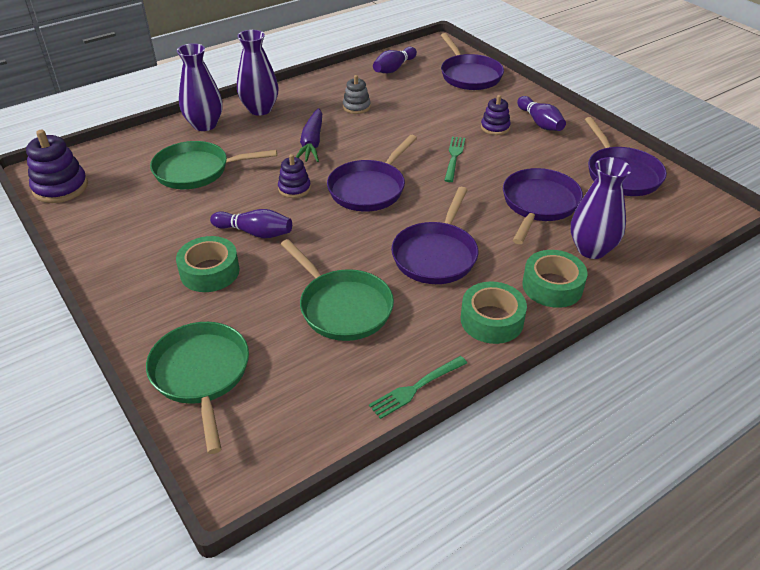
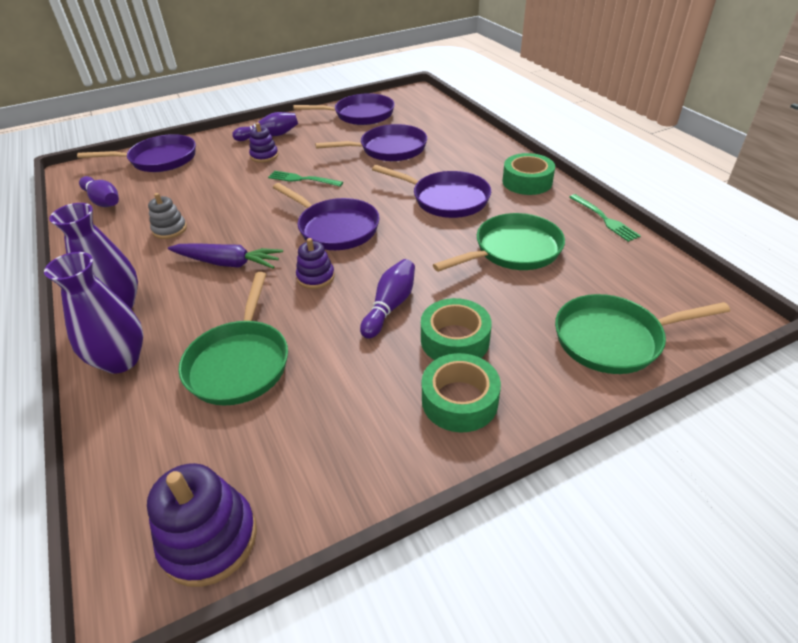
camera: 80 degrees left, 0 degrees up
purple pan [503,168,583,244] -> purple pan turned 135 degrees clockwise [315,124,427,161]
green tape [522,250,587,308] -> green tape moved to [422,353,501,432]
purple vase [571,157,631,259] -> none

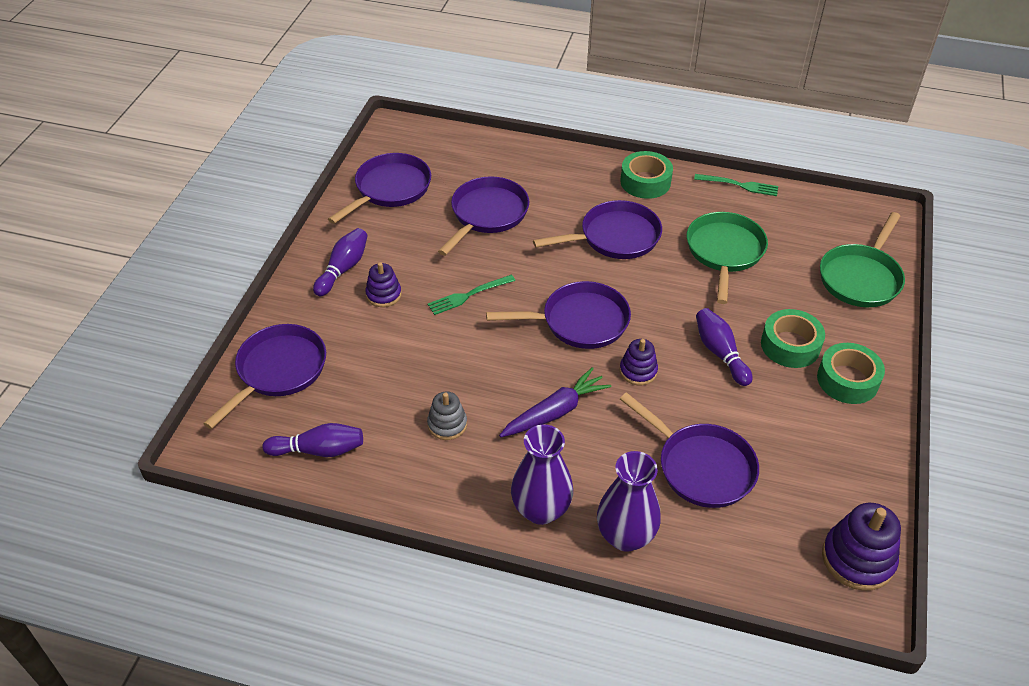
camera: 50 degrees left, 5 degrees up
green pan [178,272,288,406] -> purple pan [620,392,759,508]

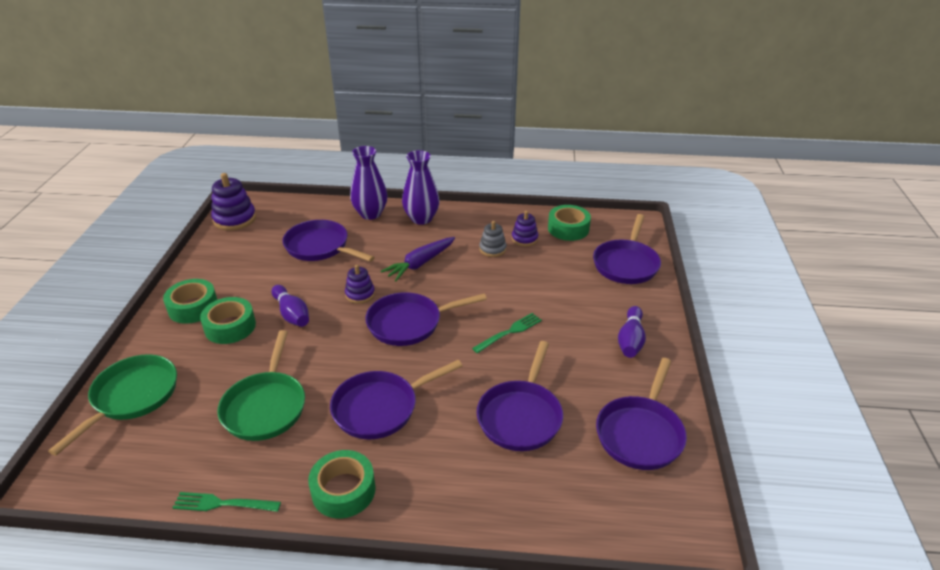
camera: 170 degrees right, 10 degrees down
purple bowling pin [262,423,363,457] -> green tape [548,205,591,241]
purple stacking toy [365,262,402,307] -> purple stacking toy moved to [512,211,538,246]

